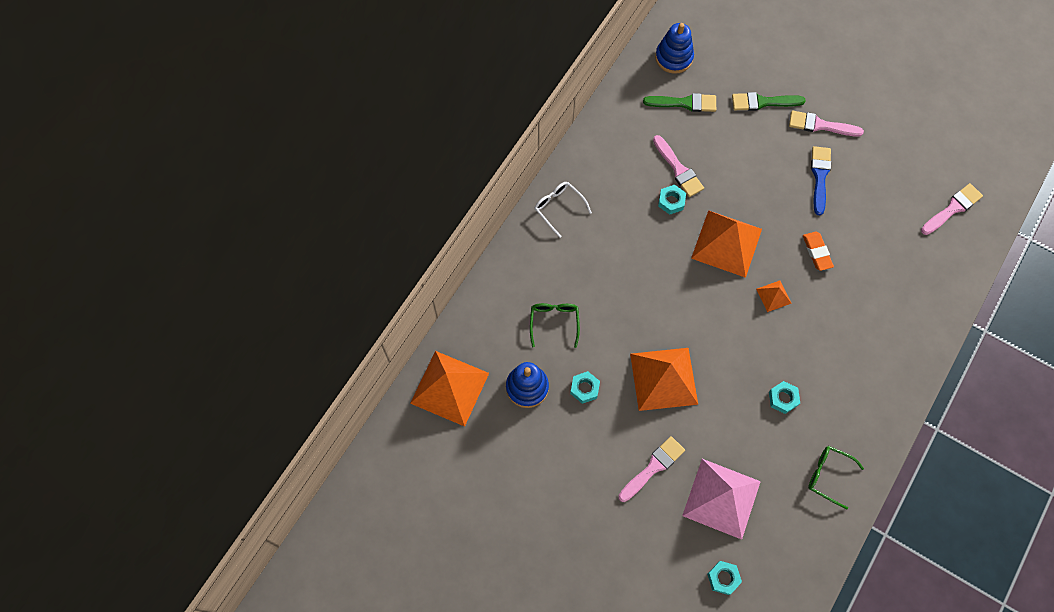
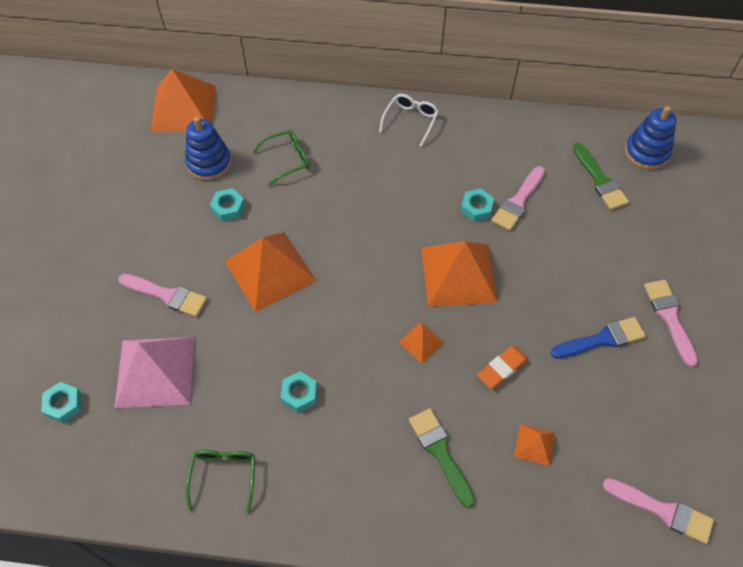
camera: 65 degrees right, 10 degrees down
green brush [732,92,806,111] -> green brush moved to [409,408,475,508]
none -> orange pyramid [514,424,555,466]

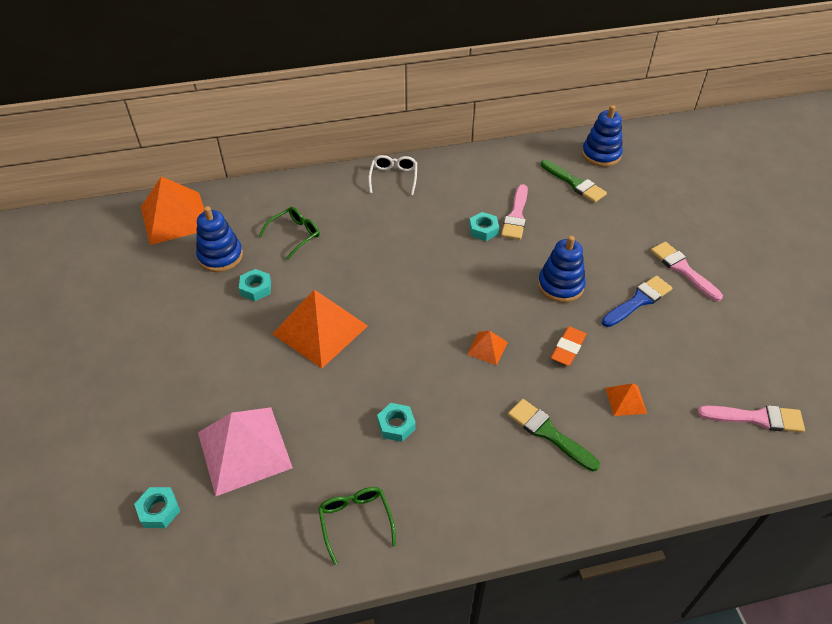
camera: 20 degrees left, 10 degrees down
pink brush [118,274,207,317] -> none
orange pyramid [421,241,498,307] -> none
none -> blue stacking toy [538,236,586,303]

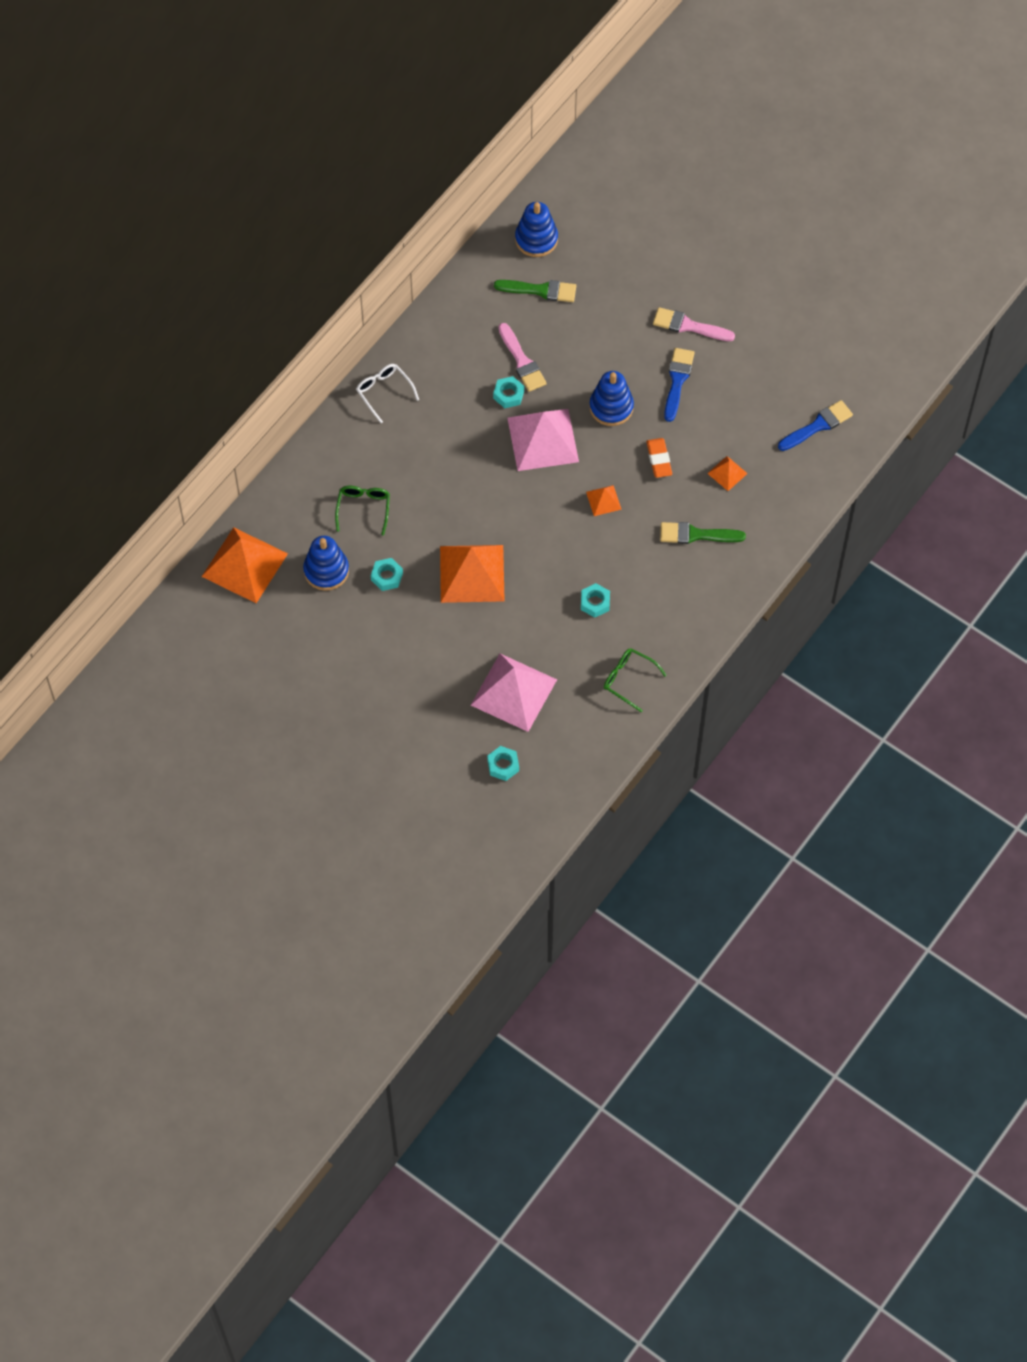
camera: 40 degrees left, 15 degrees up
pink brush [698,405,805,432] -> blue brush [778,400,853,451]
none -> pink pyramid [507,409,579,471]

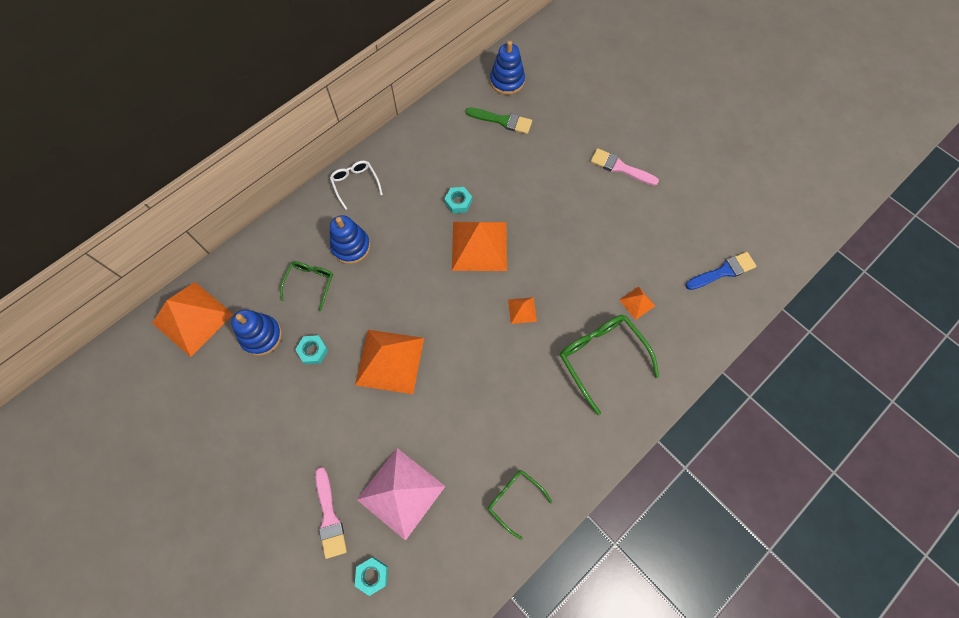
camera: 10 degrees right, 5 degrees up
pink brush [498,323,547,392] -> pink brush moved to [315,467,347,559]
pink pyramid [507,409,579,471] -> orange pyramid [452,222,507,271]
turquoise nut [581,583,610,618] -> none
blue stacking toy [589,371,634,426] -> blue stacking toy moved to [330,215,370,264]
orange eraser [646,438,672,478] -> none
green brush [660,522,746,544] -> green glasses [560,315,659,415]
blue brush [664,348,694,422] -> none

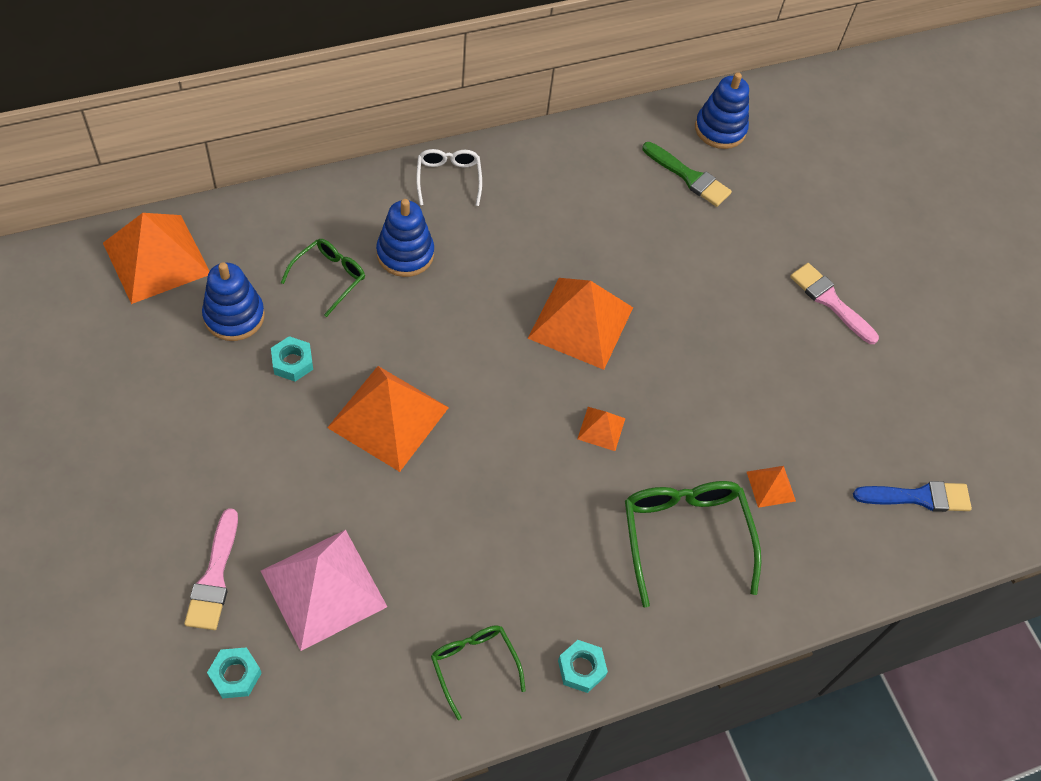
camera: 15 degrees right, 10 degrees down
turquoise nut [444,187,472,213] -> turquoise nut moved to [558,640,608,693]

